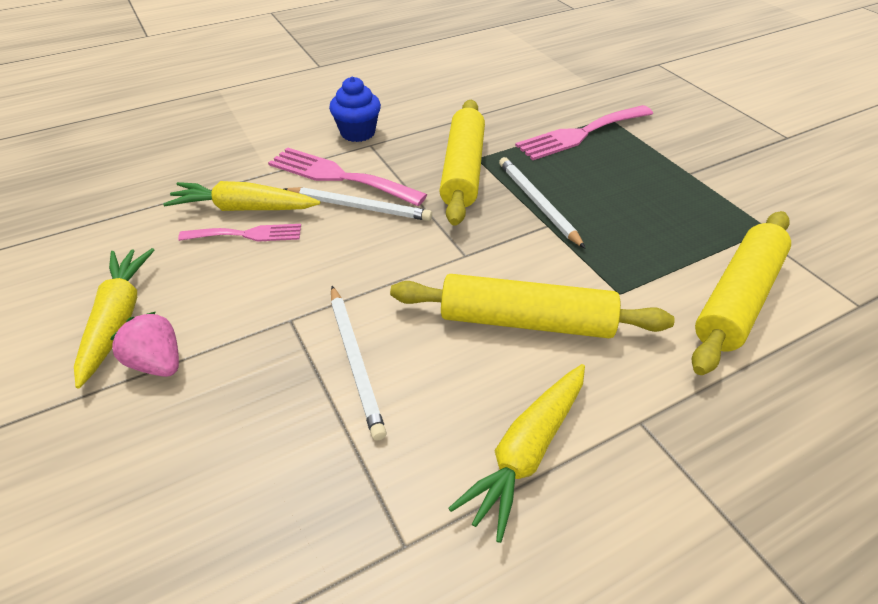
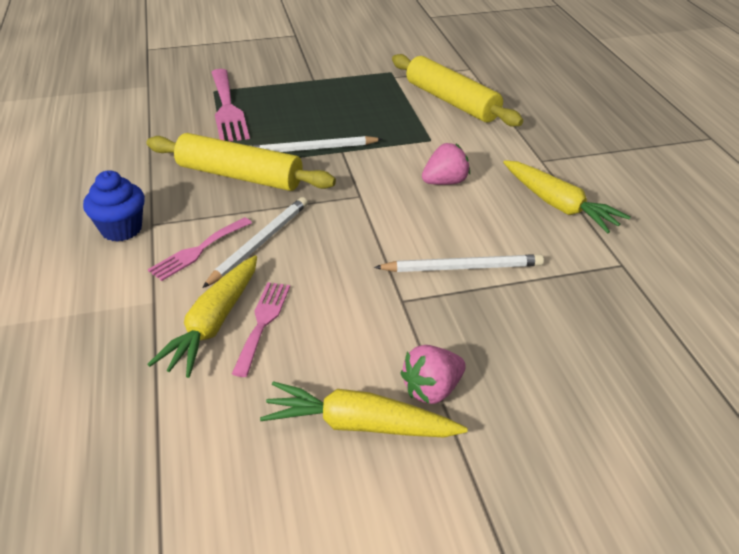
camera: 75 degrees left, 5 degrees down
pink fork [268,147,427,206] -> pink fork [148,217,252,281], size x0.62
yellow rolling pin [390,274,675,338] -> pink strawberry [422,143,470,185]

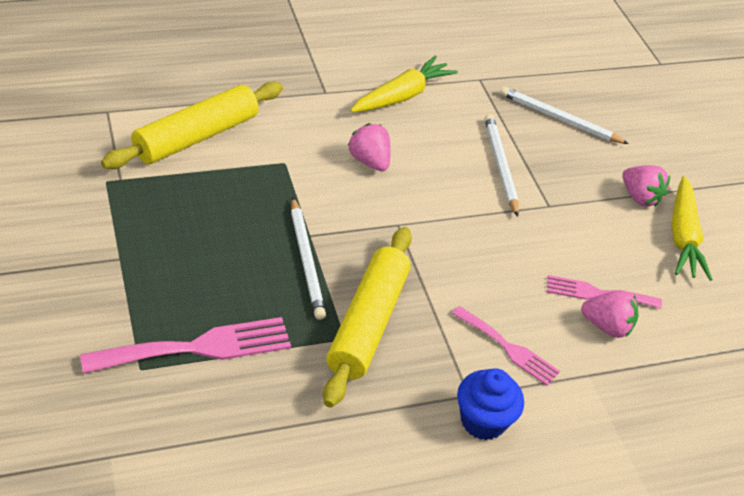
camera: 100 degrees left, 5 degrees up
yellow carrot [147,255,257,378] -> pink strawberry [581,290,639,338]
white pencil [202,197,308,288] -> white pencil moved to [500,86,629,144]

